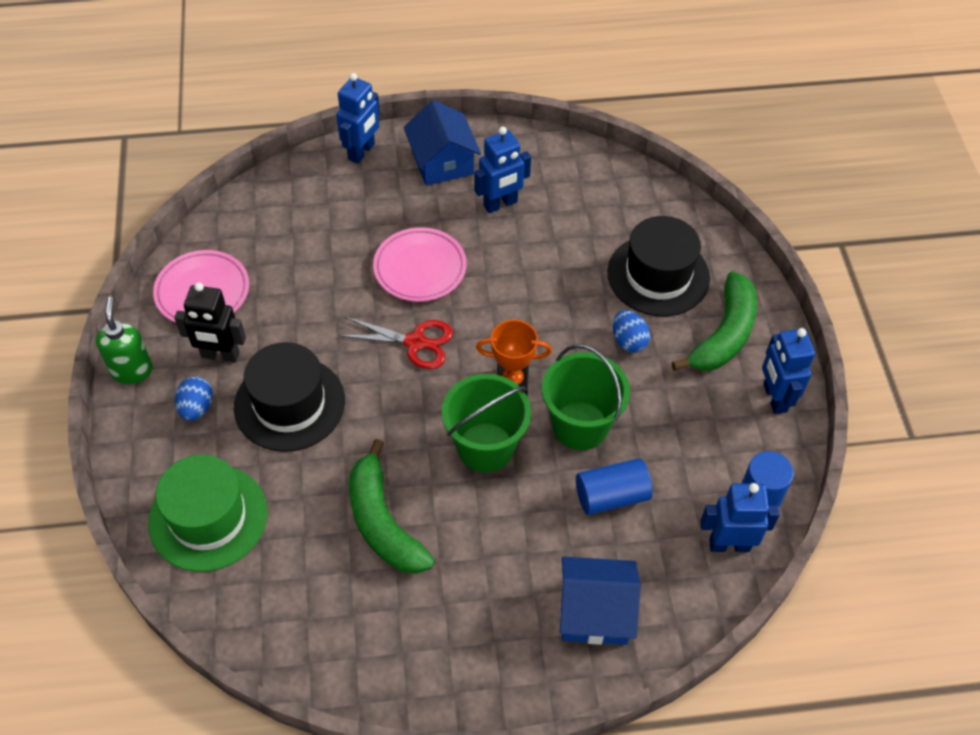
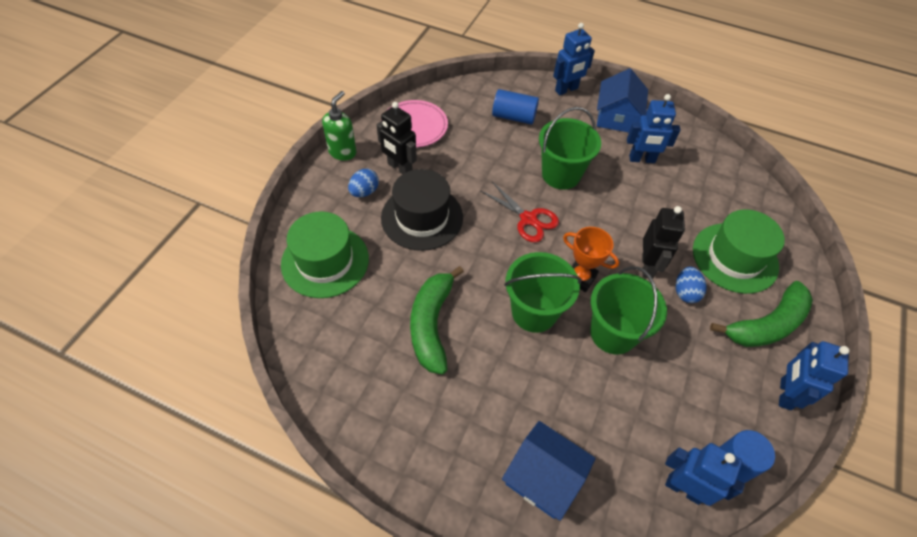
camera: 30 degrees right, 0 degrees up
pink plate [373,227,467,302] -> green bucket [539,107,601,189]
blue cylinder [576,458,653,515] -> blue cylinder moved to [492,89,539,125]
black hat [607,216,710,316] -> green hat [693,209,785,294]
none -> black robot [642,206,685,278]

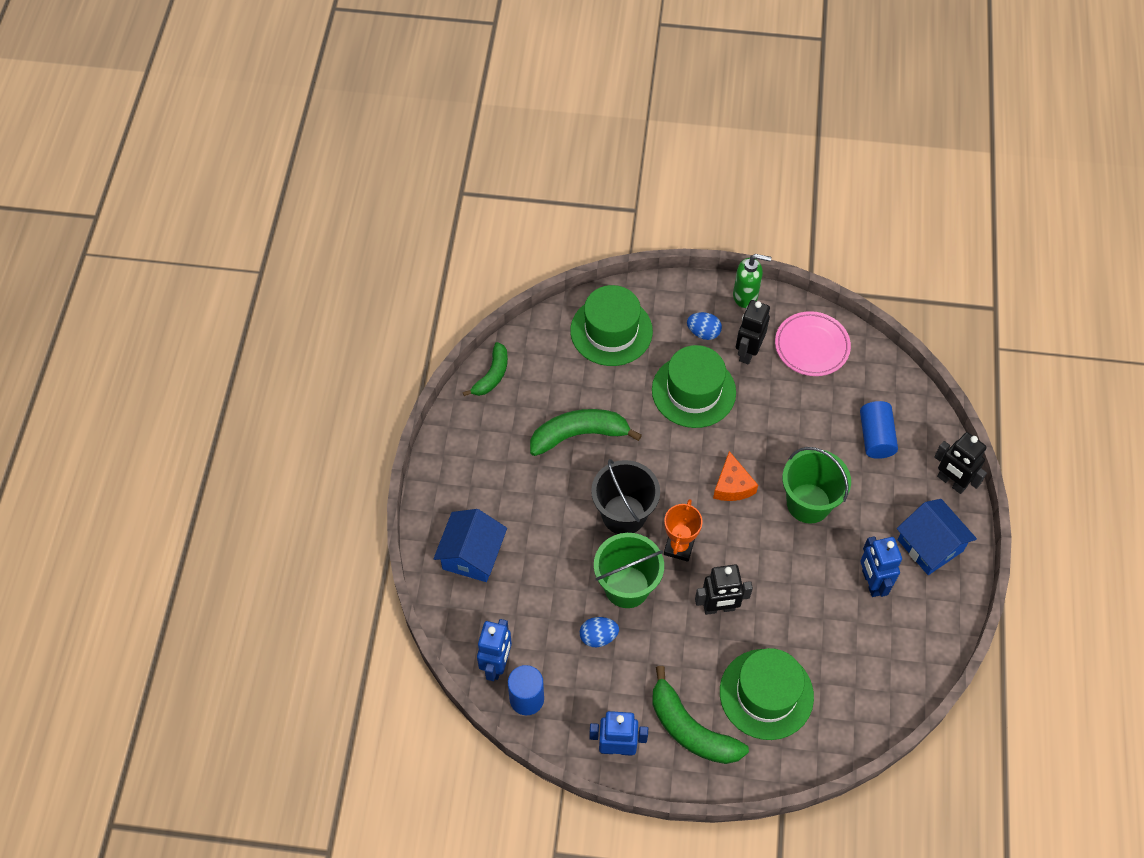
camera: 75 degrees right, 5 degrees up
black hat [381,169,463,251] -> green hat [652,345,736,428]
red scissors [481,182,559,242] -> orange cheese [713,451,758,501]
green bucket [504,252,582,333] -> black bucket [591,459,660,534]
blue robot [553,23,595,95] -> black robot [934,432,987,494]
blue house [597,68,648,133] -> blue house turned 60 degrees clockwise [897,499,977,575]
blue egg [676,267,707,303] -> blue egg moved to [580,617,619,647]
none -> green banana [463,342,508,396]

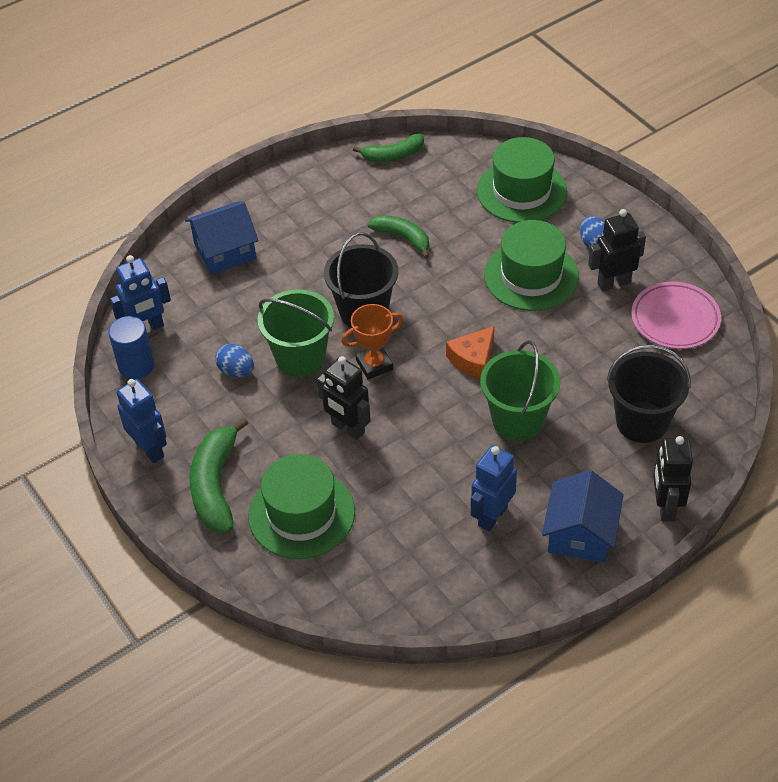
camera: 50 degrees right, 10 degrees down
green banana [530,409,642,456] -> green banana [367,215,429,259], size x0.64
green soap dispenser [733,254,772,308] -> none
blue cylinder [860,401,898,459] -> black bucket [607,345,691,443]

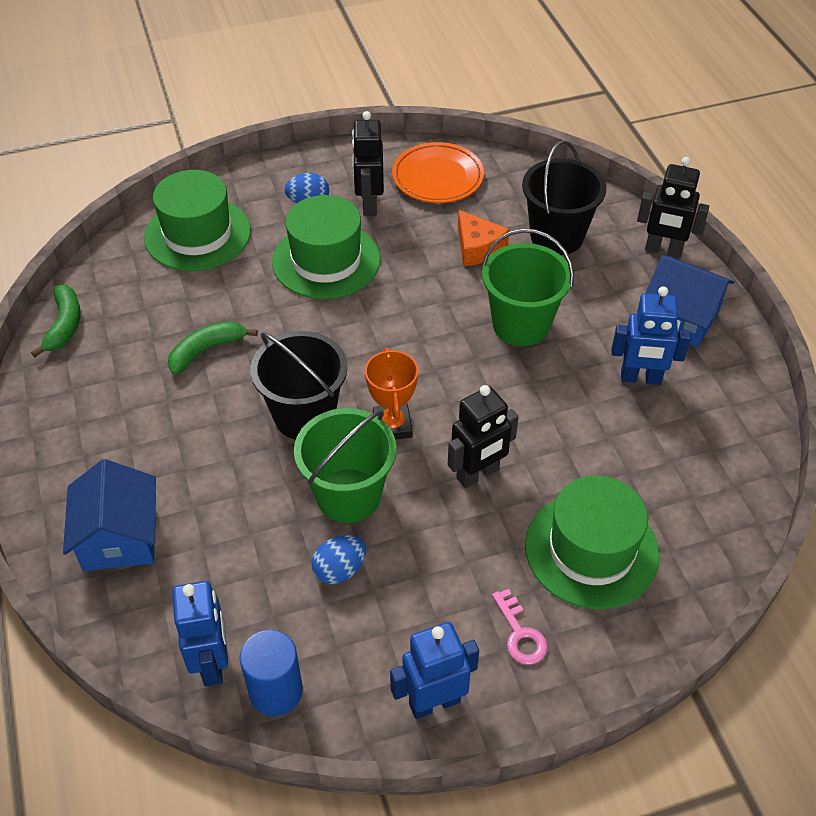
camera: 75 degrees left, 0 degrees up
green banana [189,417,248,532] -> pink key [492,589,548,665]
orange cheese [446,326,495,379] -> orange cheese moved to [458,210,510,266]
blue robot [471,445,517,531] -> blue robot turned 45 degrees counterclockwise [612,286,691,385]
pink plate [631,281,721,349] -> orange plate [392,142,484,203]

